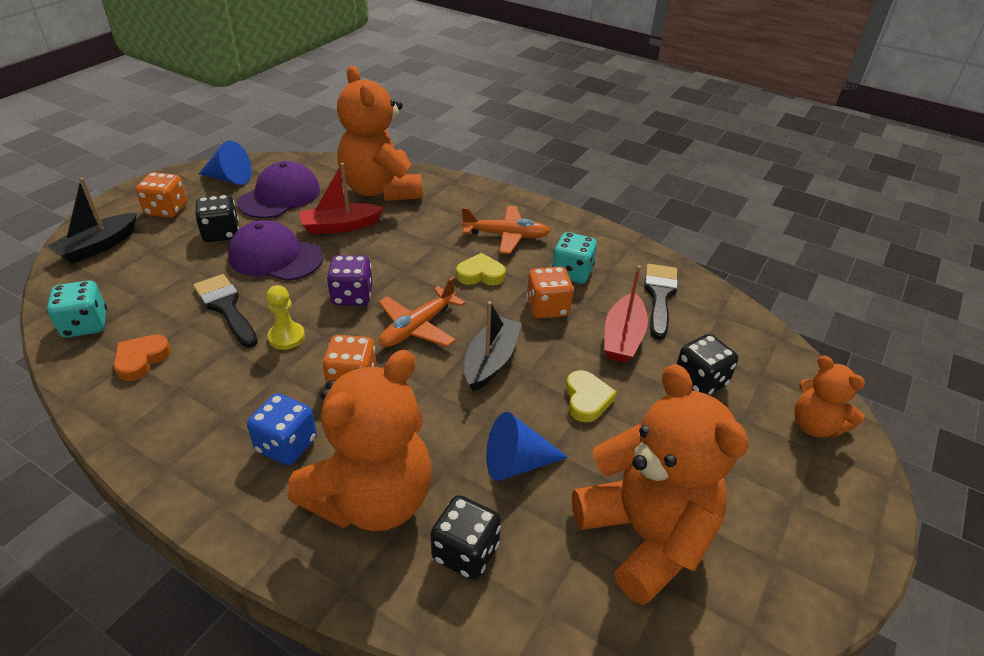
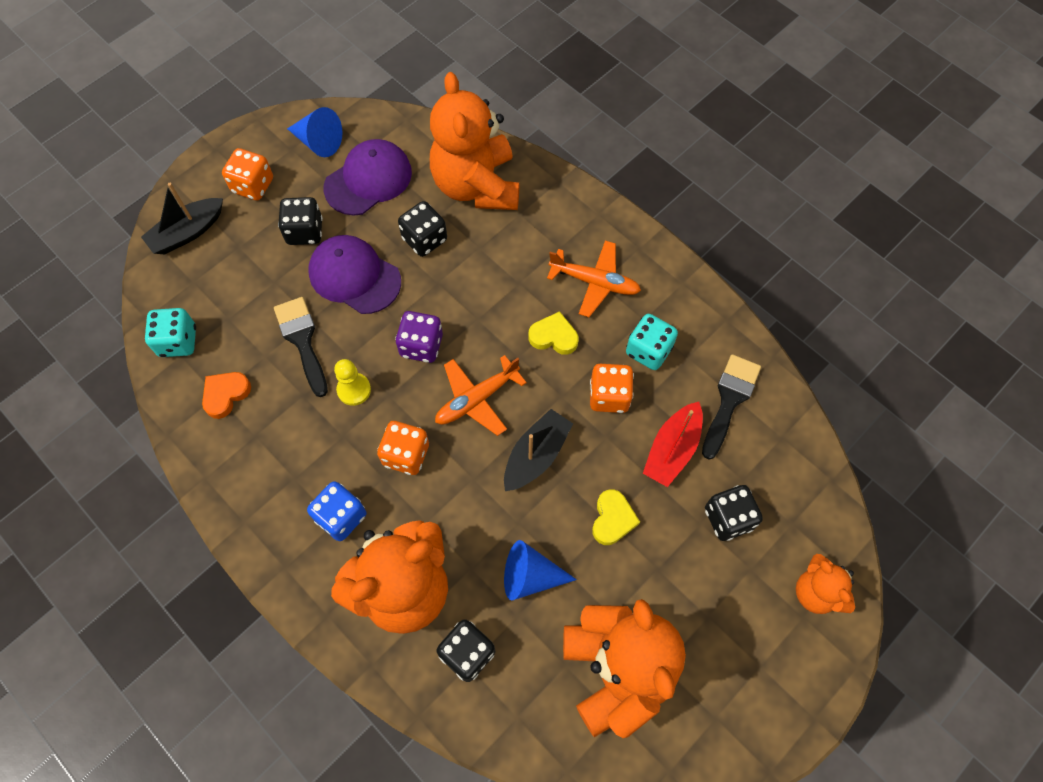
camera: 15 degrees right, 25 degrees up
red boat [300,163,384,235] -> black dice [398,201,447,257]

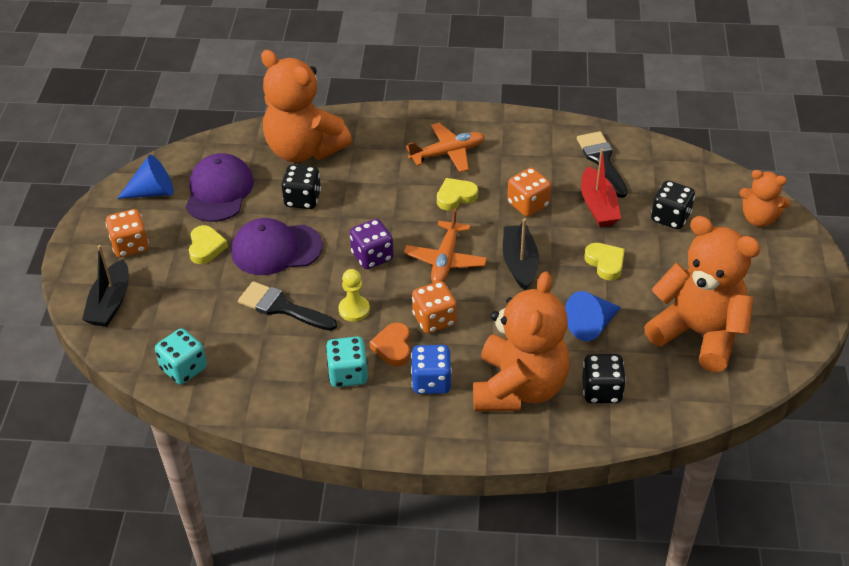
camera: 40 degrees left, 20 degrees down
orange heart [202,372,251,419] -> orange heart moved to [370,322,410,367]
black dice [278,197,323,245] -> yellow heart [189,225,228,264]
turquoise dice [626,314,678,370] -> turquoise dice moved to [326,337,368,387]

